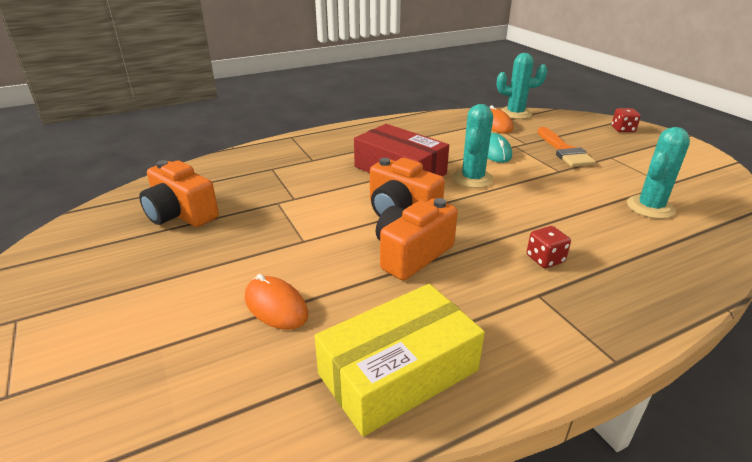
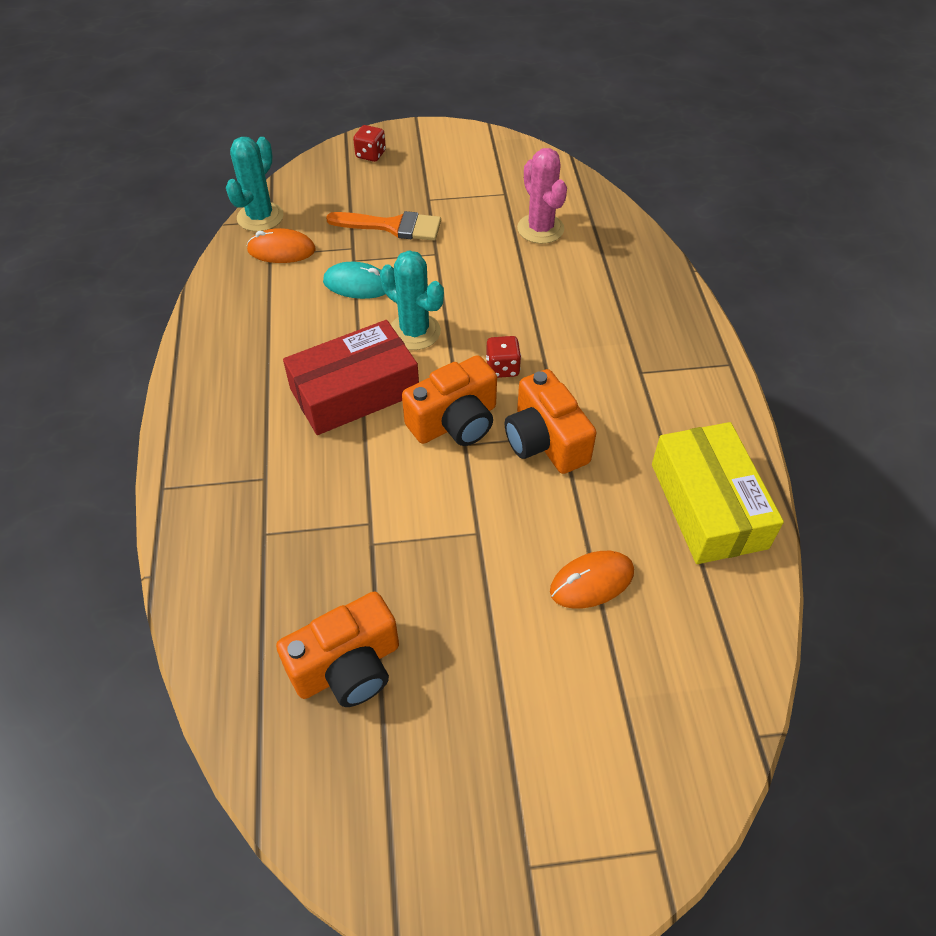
camera: 70 degrees left, 20 degrees up
red dice [527,226,571,268] -> red dice moved to [486,336,521,378]
turquoise cactus [627,127,690,219] -> pink cactus [517,148,567,244]

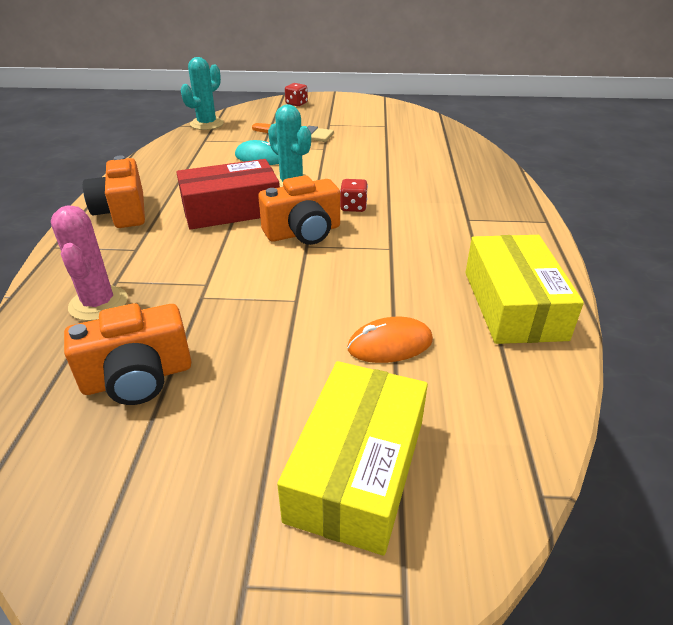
camera: 10 degrees right, 15 degrees down
orange mouse [247,228,316,263] -> none
orange camera [505,369,596,474] -> orange camera moved to [83,155,145,228]
pink cactus [517,148,567,244] -> pink cactus moved to [51,205,128,321]
none -> yellow box [277,361,428,556]

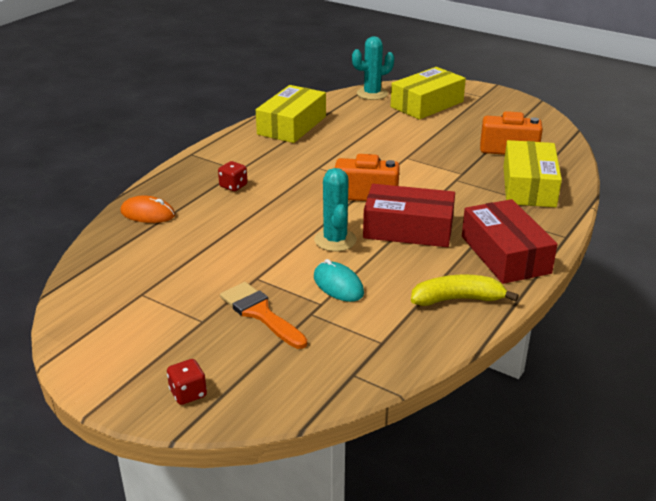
camera: 150 degrees left, 5 degrees down
pink cactus [51,205,128,321] -> yellow box [503,140,562,207]
orange camera [83,155,145,228] -> red box [462,199,557,284]
turquoise cactus [181,57,224,130] -> turquoise cactus moved to [352,36,394,100]
red dice [340,179,368,212] -> red dice moved to [218,161,247,191]
orange mouse [347,317,433,363] -> orange mouse moved to [120,196,175,223]
none -> yellow banana [411,274,519,306]

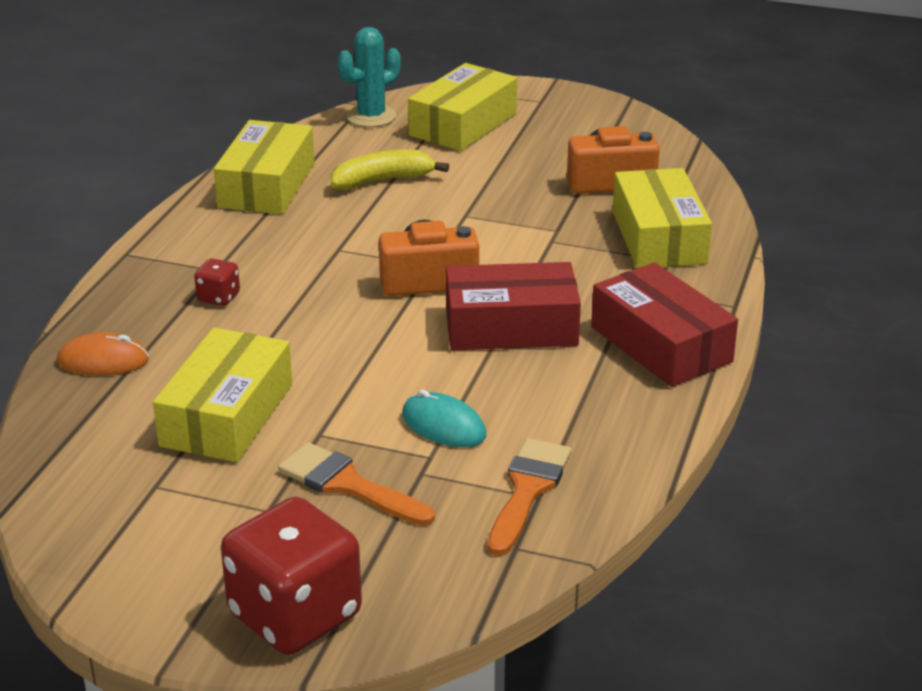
camera: 15 degrees left, 0 degrees up
red dice [167,359,207,405] -> red dice [221,497,362,655], size x2.29
turquoise cactus [314,168,357,252] -> none
yellow banana [411,274,519,306] -> yellow banana moved to [330,149,449,190]
none -> yellow box [153,328,292,462]
none -> orange brush [488,438,572,556]

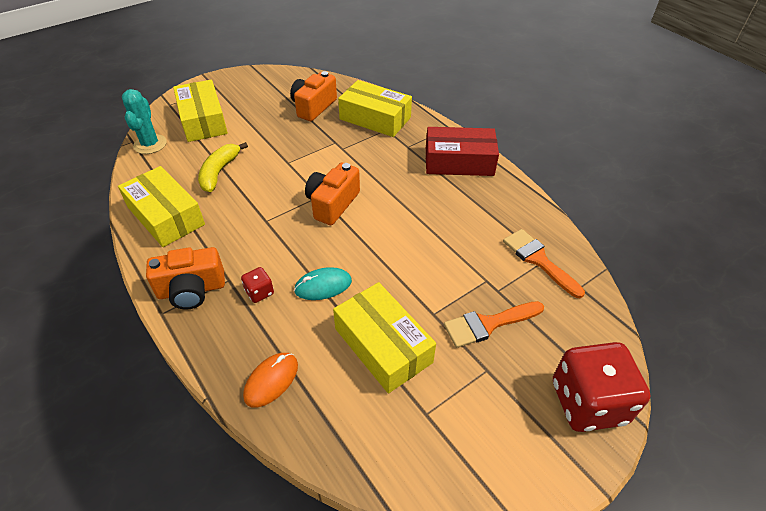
camera: 55 degrees left, 15 degrees up
turquoise mouse [402,390,486,447] -> turquoise mouse moved to [294,267,352,300]
red box [446,262,581,350] -> none
none -> orange camera [146,247,225,309]

